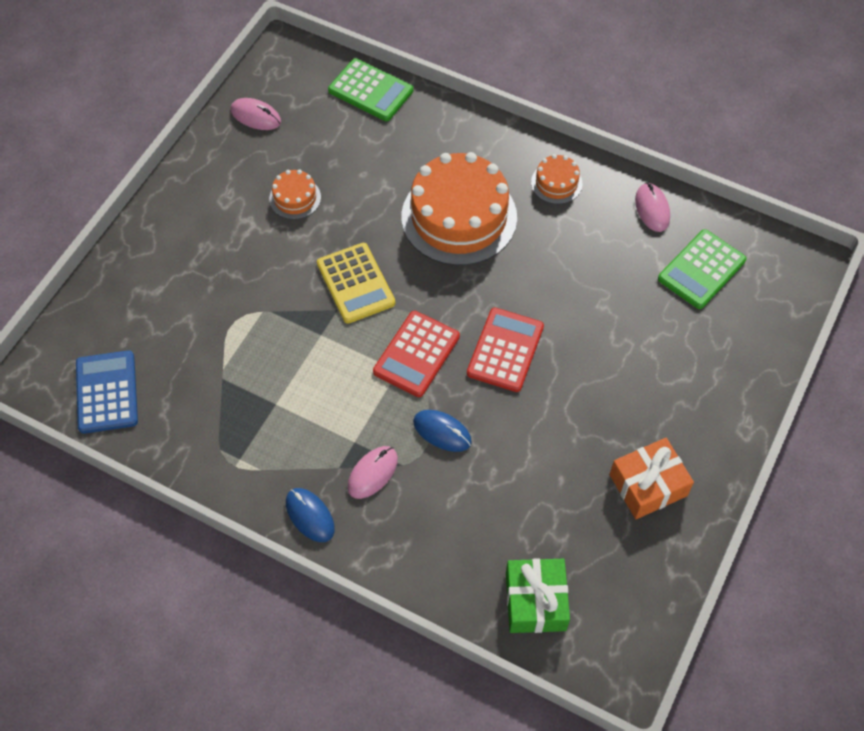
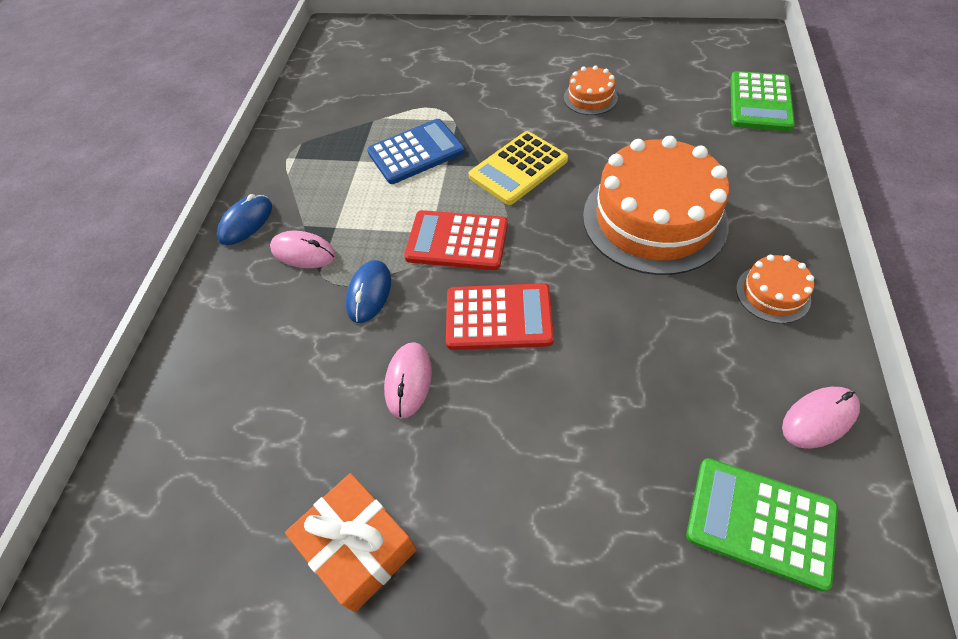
camera: 75 degrees right, 5 degrees down
blue calculator [76,350,138,434] -> blue calculator moved to [367,119,465,184]
pink mouse [231,98,281,130] -> pink mouse moved to [384,342,432,418]
green gift [506,558,570,633] -> none

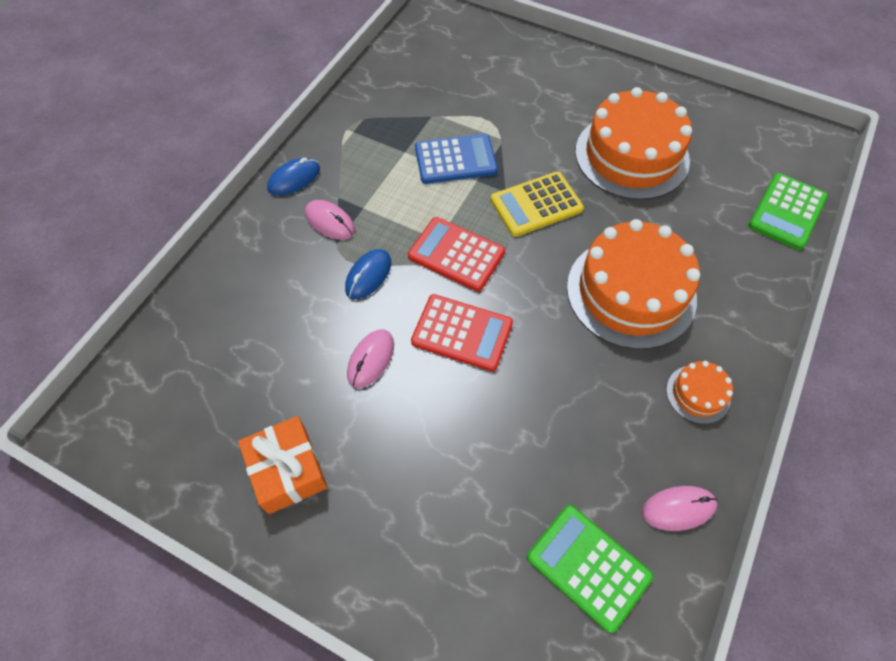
camera: 15 degrees right, 5 degrees up
orange cake [564,65,618,115] -> orange cake [575,87,692,200], size x2.22

